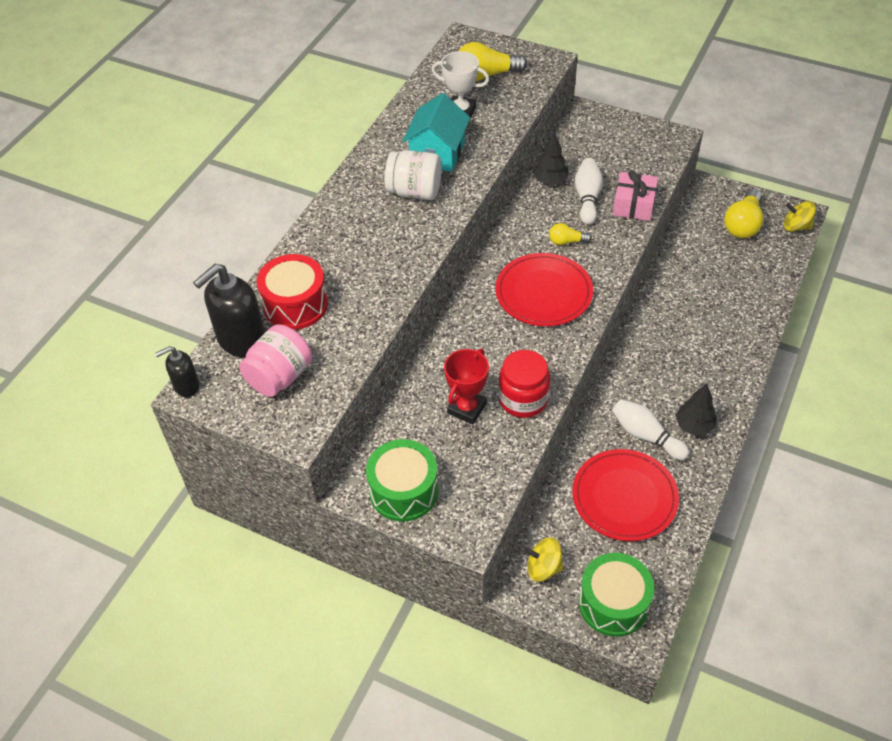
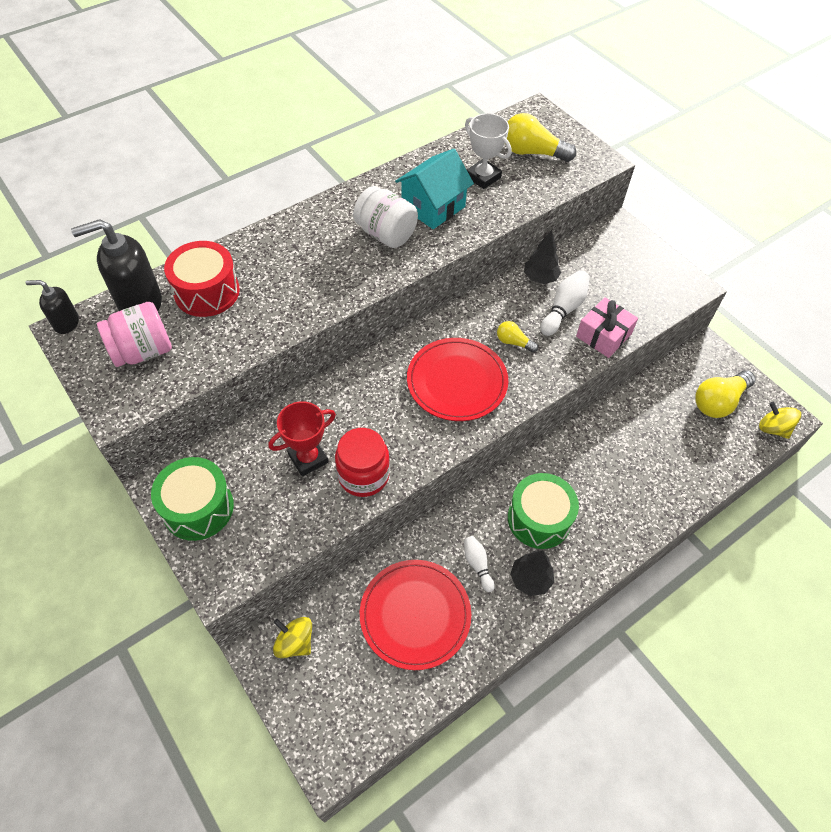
camera: 25 degrees right, 5 degrees up
green drum [579,553,654,637] -> green drum moved to [508,473,579,549]
white bowling pin [612,399,689,460] -> white bowling pin [464,536,495,592], size x0.63

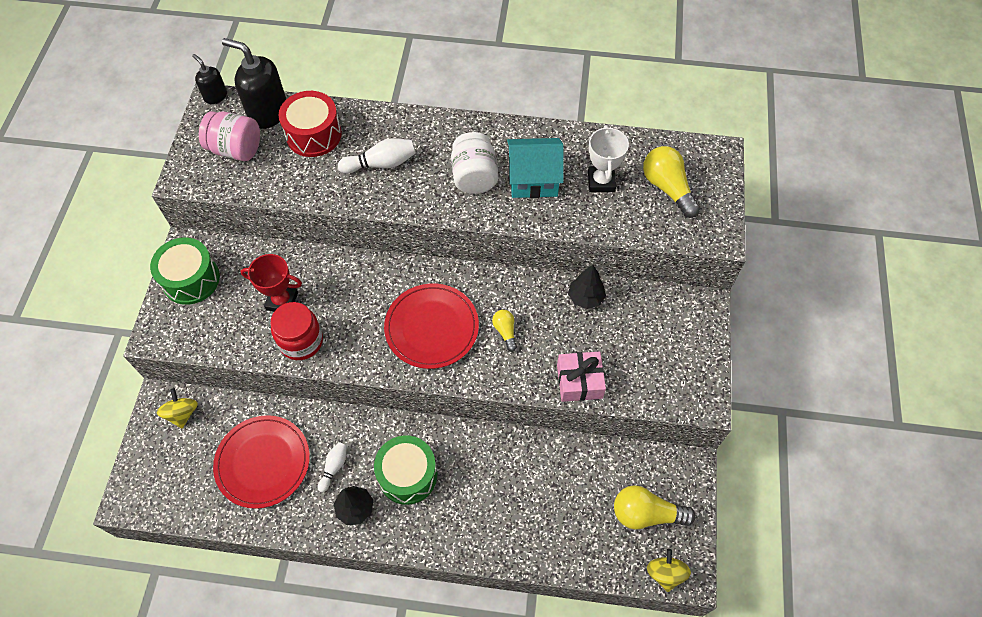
camera: 45 degrees right, 5 degrees up
white bowling pin [540,270,590,336] -> white bowling pin moved to [338,138,416,174]

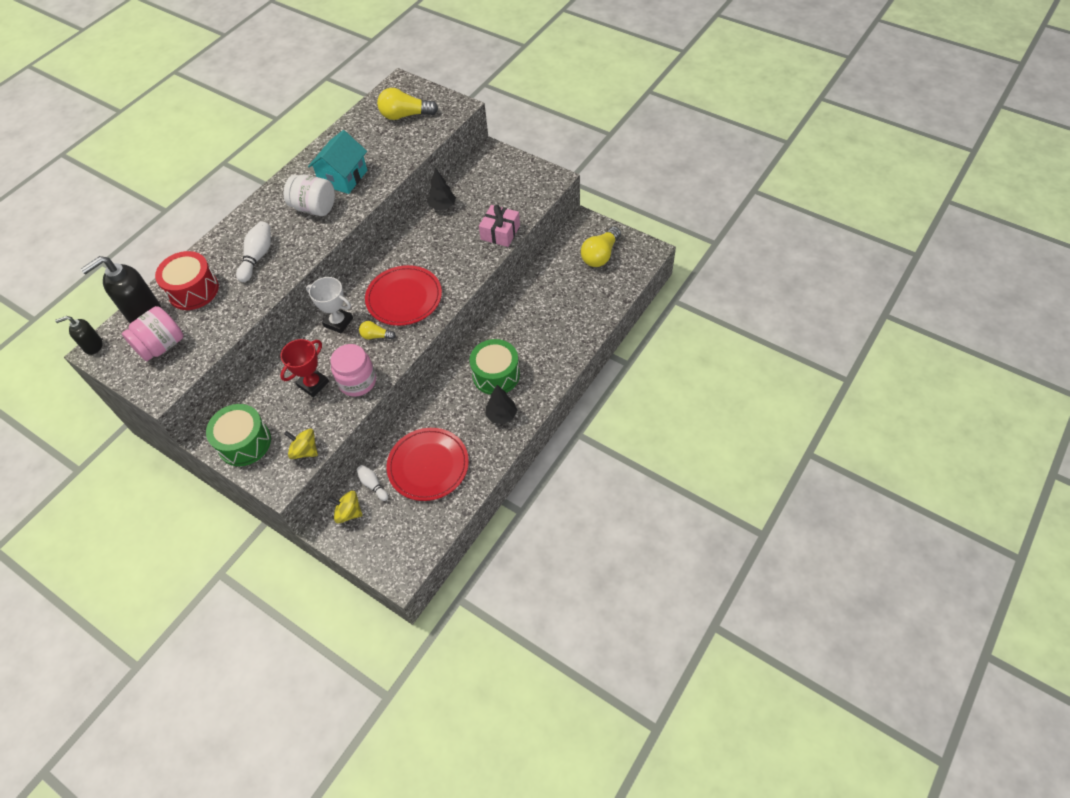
camera: 60 degrees left, 5 degrees down
red jar [271,302,323,360] -> pink jar [331,344,376,397]
white bowling pin [318,442,347,492] -> white bowling pin moved to [357,465,388,501]
yellow light bulb [492,310,517,352] -> yellow light bulb moved to [359,321,396,339]
white trophy [588,125,629,192] -> white trophy moved to [306,277,353,334]
yellow spinning top [647,549,691,592] -> yellow spinning top moved to [284,429,318,459]

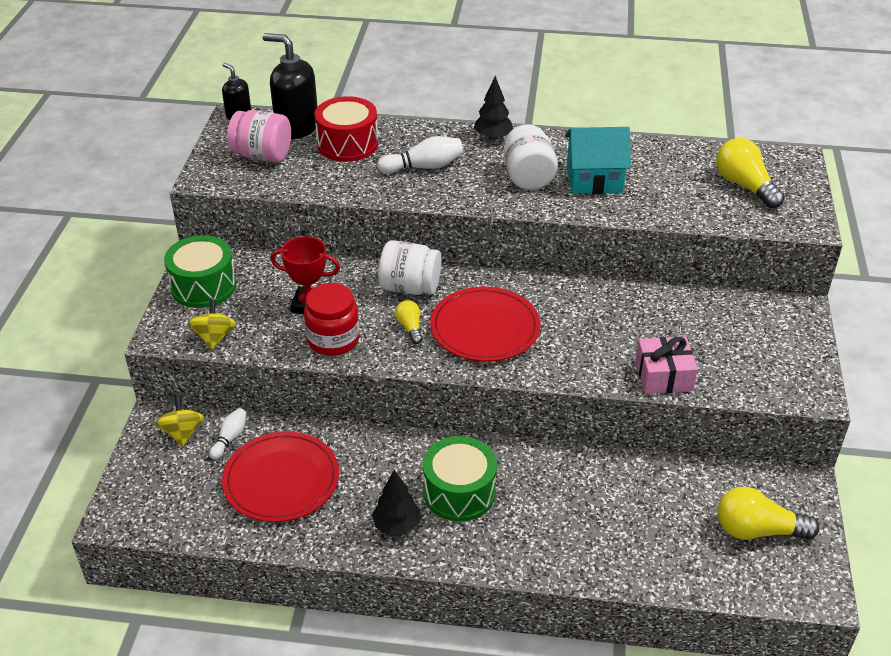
camera: 60 degrees right, 15 degrees down
white trophy [306,277,353,334] -> white jar [378,240,441,295]
pink jar [331,344,376,397] -> red jar [304,283,359,356]
black tree [427,168,456,210] -> black tree moved to [474,76,513,140]

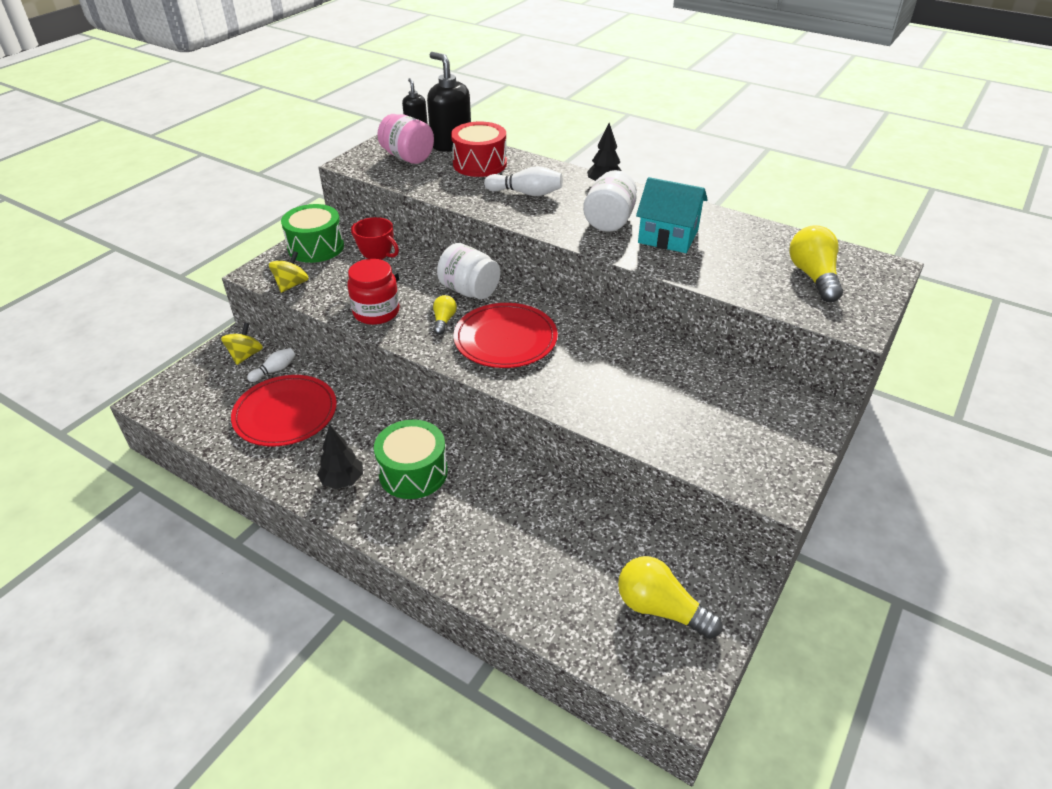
camera: 25 degrees right, 0 degrees up
pink gift [635,336,698,394] -> none

